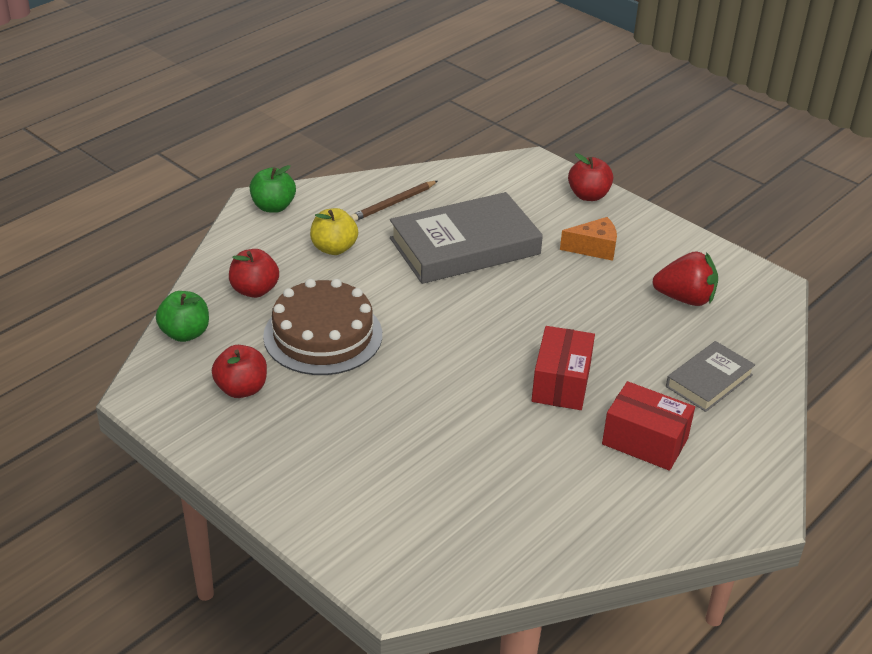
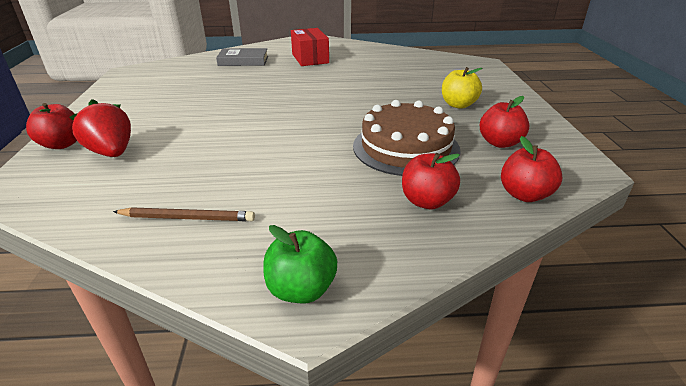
camera: 135 degrees left, 5 degrees down
green apple [156,291,209,342] -> red apple [501,136,562,202]
yellow apple [310,208,358,255] -> yellow apple moved to [442,67,482,109]
grey book [390,192,543,284] -> none
red box [531,326,595,410] -> none
orange cheese [560,217,617,261] -> none
red strawberry [652,251,718,306] -> red strawberry moved to [70,99,131,157]

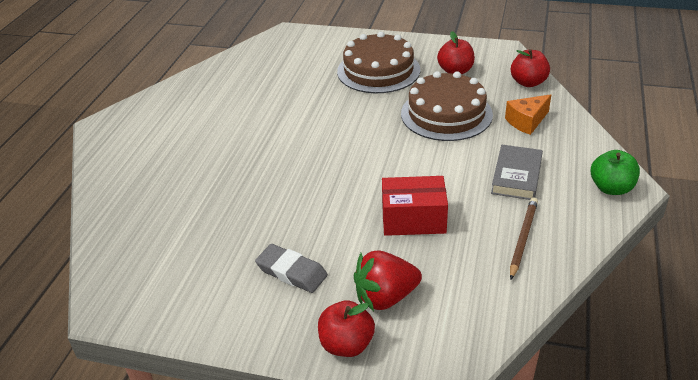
camera: 70 degrees left, 5 degrees up
grey book [216,48,268,66] -> grey book moved to [491,145,543,200]
red box [291,28,329,66] -> red box moved to [382,176,448,236]
red apple [402,153,460,209] -> orange cheese [505,94,551,135]
yellow apple [442,67,482,109] -> brown cake [337,32,420,93]
none -> grey eraser [255,244,328,293]

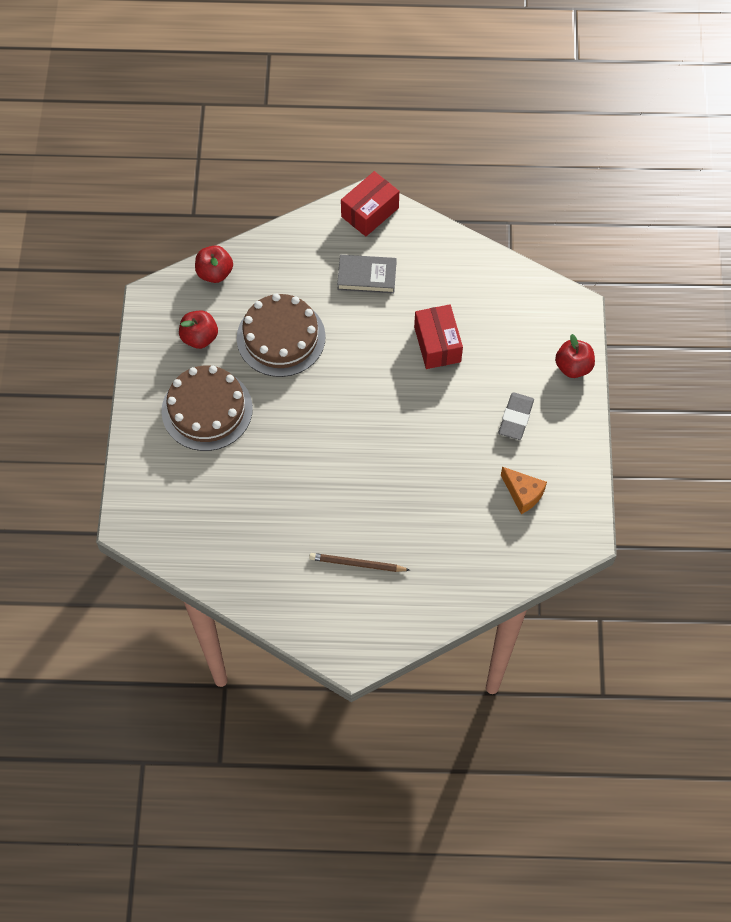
camera: 105 degrees left, 25 degrees up
red strawberry [354,250,422,311] -> none
orange cheese [505,94,551,135] -> orange cheese moved to [501,467,547,514]
brown pencil [510,198,538,279] -> brown pencil moved to [309,553,410,572]
green apple [591,150,640,195] -> red box [341,171,399,237]

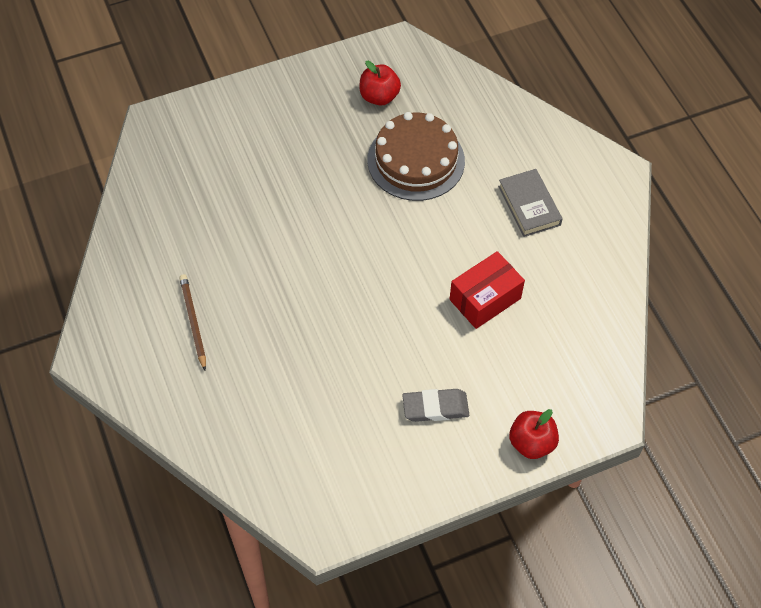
camera: 65 degrees right, 5 degrees down
brown cake [162,366,253,451] -> none
red apple [195,245,233,283] -> none
red box [341,171,399,237] -> none
orange cheese [501,467,547,514] -> none

